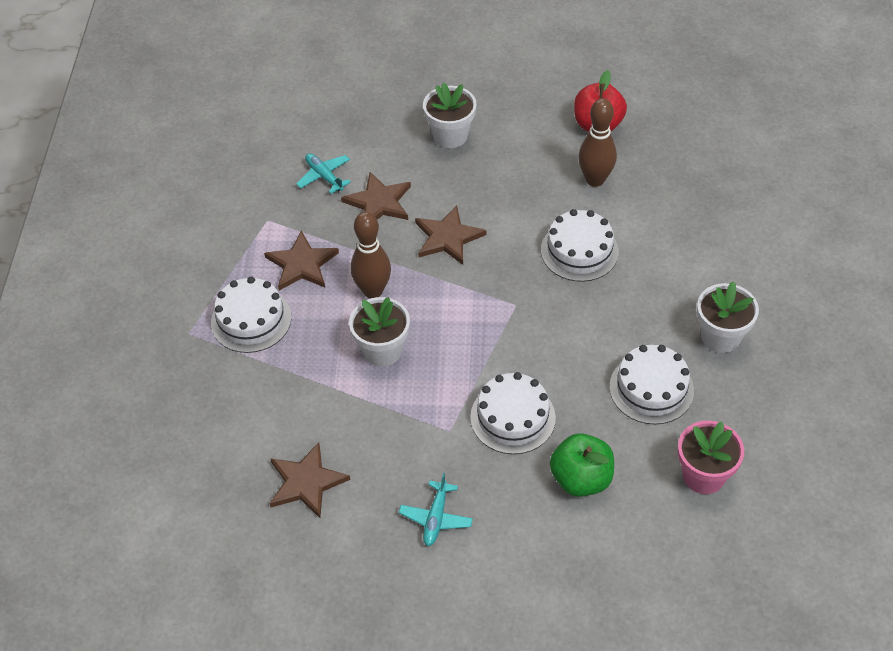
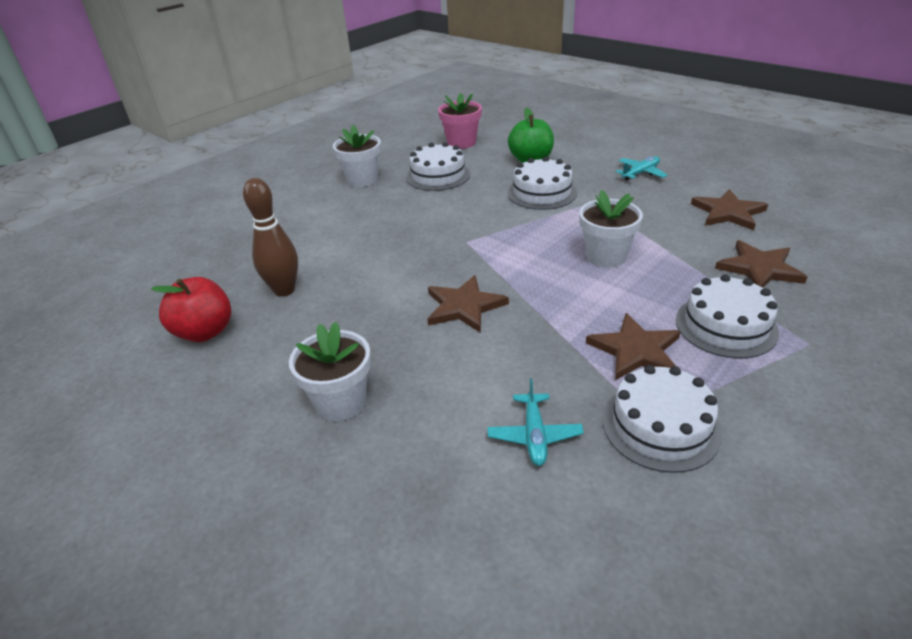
camera: 140 degrees left, 15 degrees down
brown star [341,172,411,220] -> brown star moved to [715,240,807,288]
brown bowling pin [351,212,391,298] -> none
white cake [541,209,619,282] -> white cake moved to [603,365,722,473]

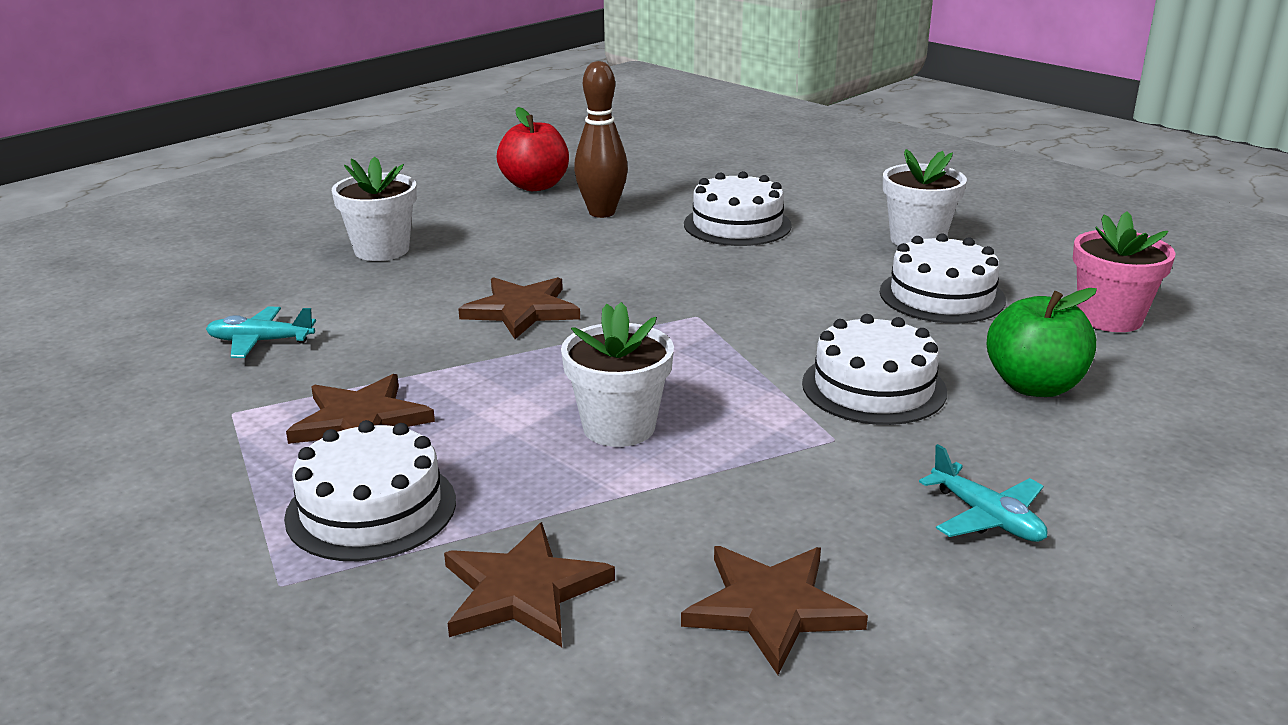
camera: 90 degrees right, 10 degrees down
white cake [603,365,722,473] -> white cake moved to [684,171,792,246]

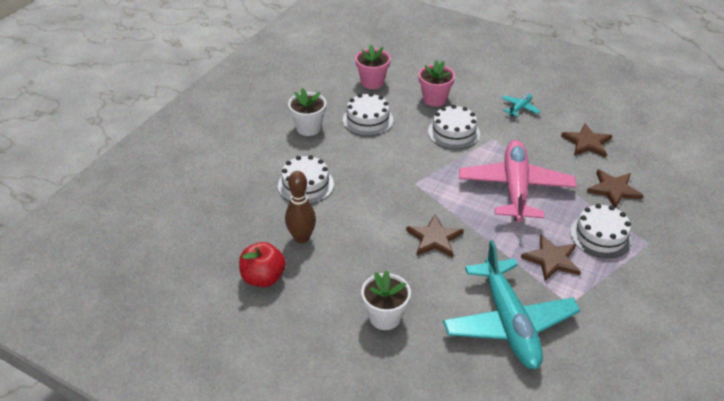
camera: 105 degrees left, 15 degrees up
turquoise plane [206,307,316,358] -> turquoise plane [443,240,580,369], size x2.47
white flower pot [561,302,674,447] -> pink plane [459,140,576,222]
green apple [986,288,1097,397] -> pink flower pot [419,60,455,107]

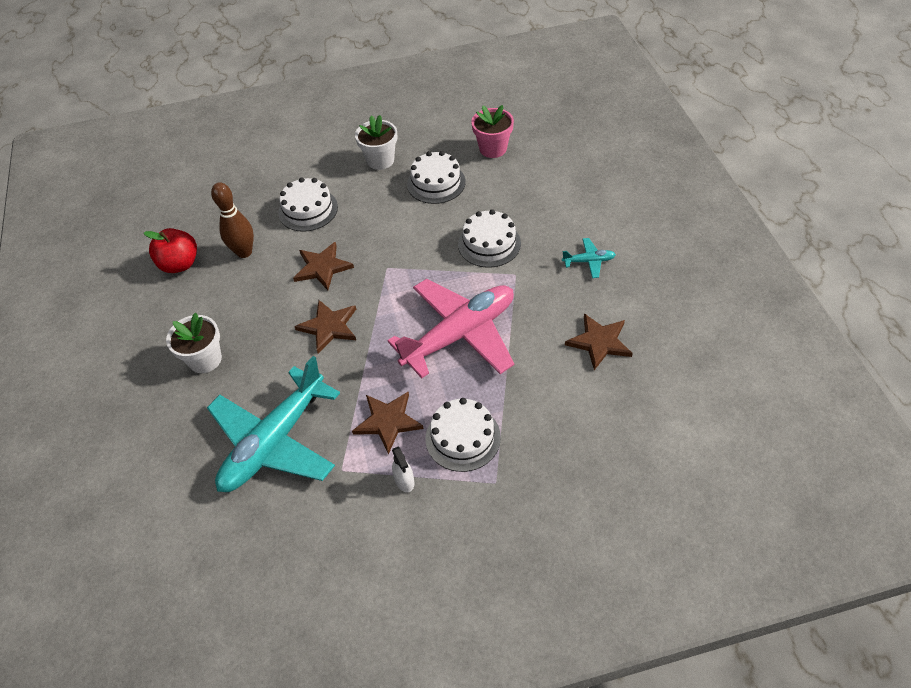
camera: 50 degrees right, 10 degrees up
pink flower pot [419,60,455,107] -> none
brown star [587,169,644,208] -> brown star moved to [293,242,354,290]
none -> white spray bottle [392,446,414,492]

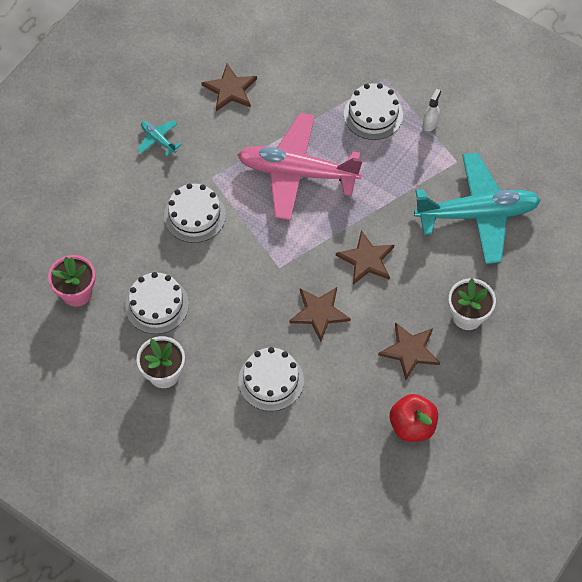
camera: 135 degrees left, 10 degrees up
brown bowling pin [211,182,254,258] -> none
brown star [352,392,424,454] -> brown star moved to [378,322,440,380]

